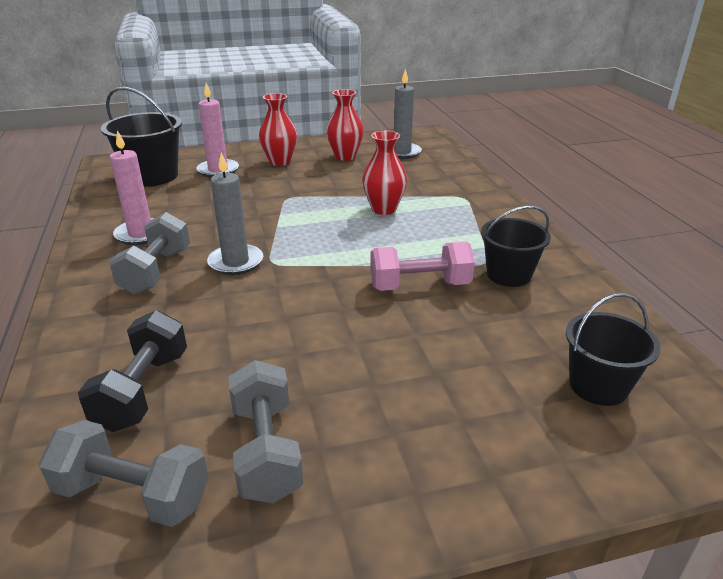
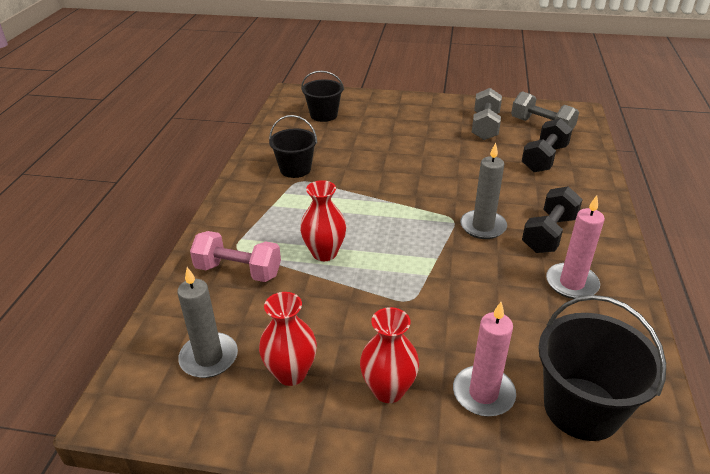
camera: 155 degrees left, 5 degrees up
grey dumbbell [109,212,190,295] -> black dumbbell [522,186,583,253]
pink dumbbell [370,242,475,291] -> pink dumbbell moved to [190,231,281,282]

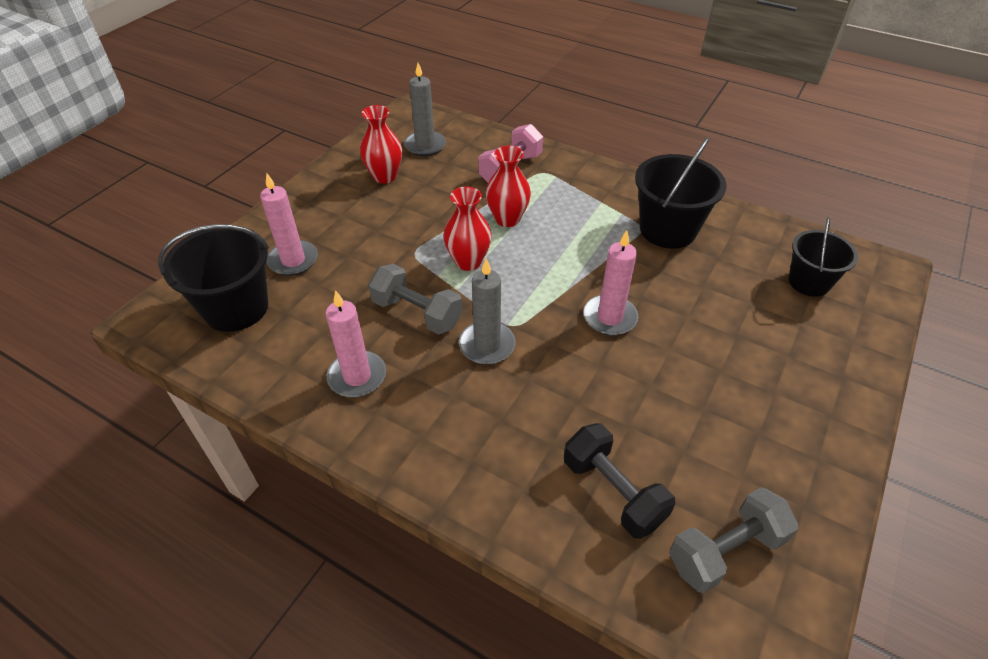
camera: 110 degrees right, 10 degrees up
black bucket [269,115,317,178] -> black bucket [635,137,726,249], size x1.52
red vase [360,307,419,403] -> red vase moved to [443,186,492,271]
grey dumbbell [472,88,502,140] -> grey dumbbell moved to [368,264,462,335]
black dumbbell [522,186,583,253] -> none
none -> pink candle [583,230,638,336]

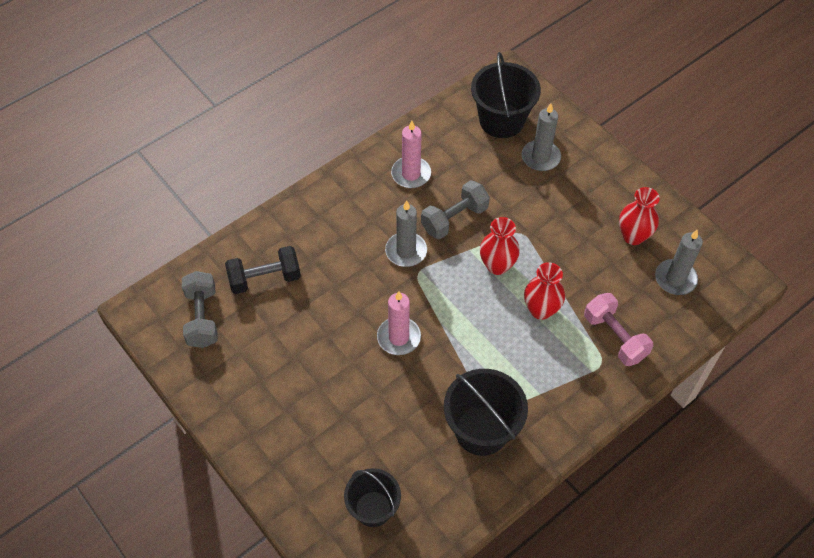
camera: 110 degrees right, 10 degrees up
pink candle [260,173,318,276] -> grey candle [522,103,561,171]

